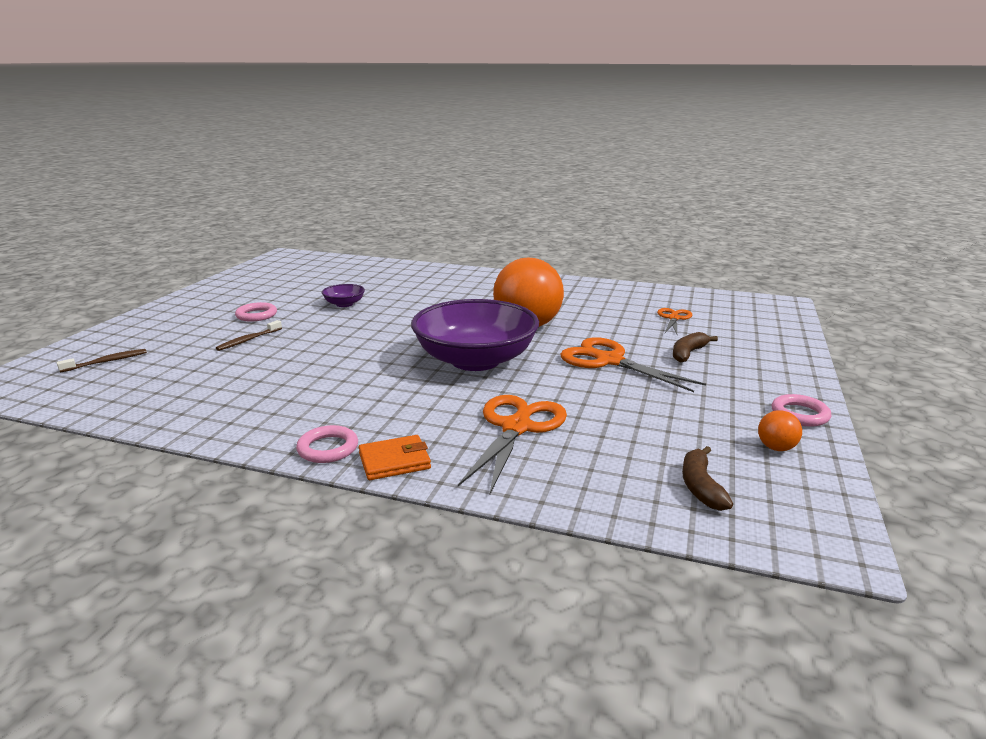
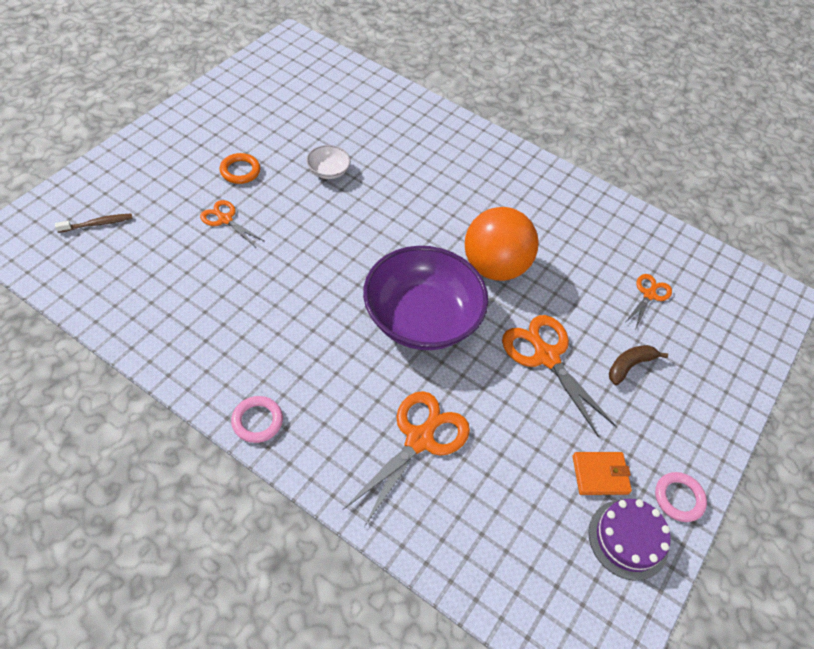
camera: 10 degrees right, 30 degrees up
brown toothbrush [216,320,282,351] -> orange scissors [200,200,264,247]
pink ring [235,302,277,322] -> orange ring [219,153,260,184]
purple bowl [322,284,365,307] -> white bowl [306,145,351,179]
orange wallet [359,435,431,480] -> orange wallet moved to [573,452,632,495]
brown banana [682,446,733,511] -> none
orange ball [758,410,802,451] -> purple cake [589,499,671,581]

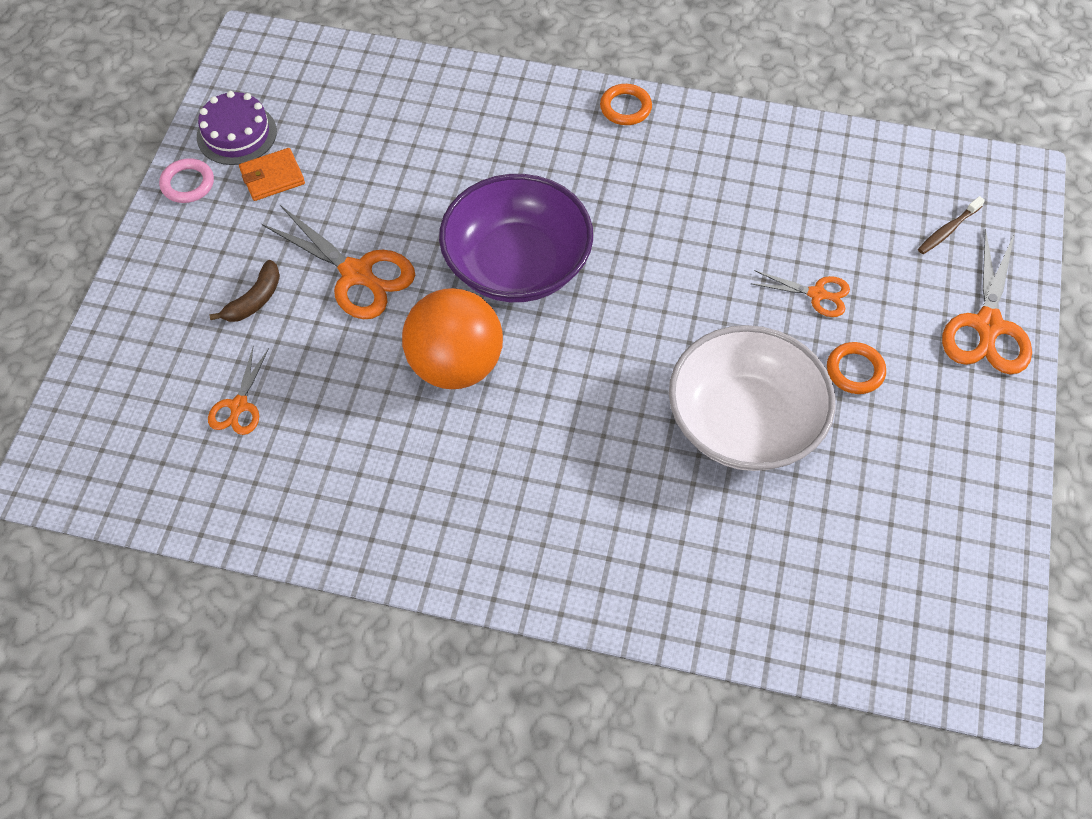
camera: 165 degrees right, 5 degrees up
pink ring [231,396,283,443] -> orange ring [600,84,652,125]
white bowl [306,145,351,179] -> white bowl [669,325,835,471], size x2.42
orange scissors [343,391,470,527] -> orange scissors moved to [942,228,1032,374]

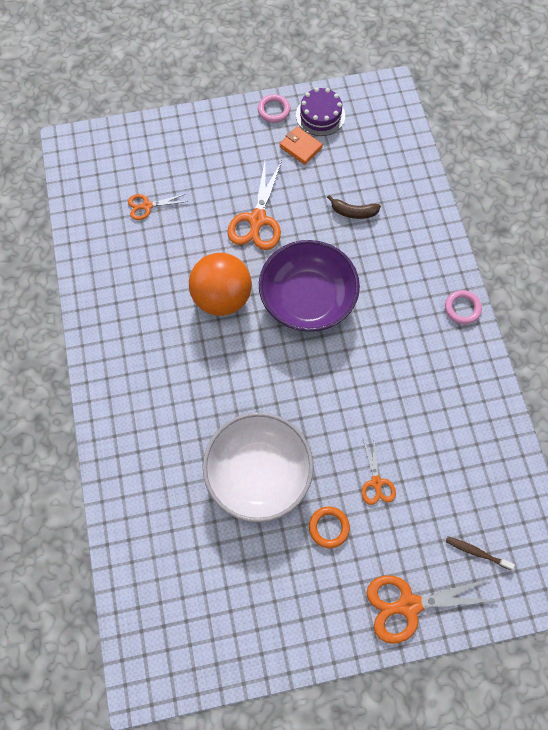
camera: 65 degrees right, 10 degrees up
brown banana [209,260,280,322] -> brown banana moved to [327,195,381,219]
orange ring [600,84,652,125] -> pink ring [445,290,482,324]

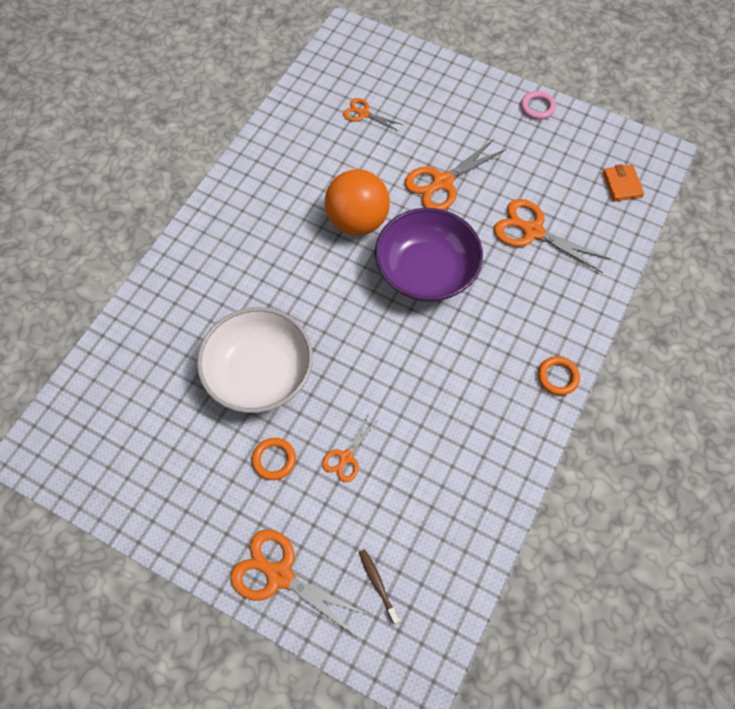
camera: 40 degrees right, 5 degrees down
orange wallet [280,127,323,165] -> orange wallet moved to [603,164,644,201]
purple cake [296,88,345,136] -> none
brown banana [327,195,381,219] -> orange scissors [494,199,610,273]
pink ring [445,290,482,324] -> orange ring [538,356,580,395]

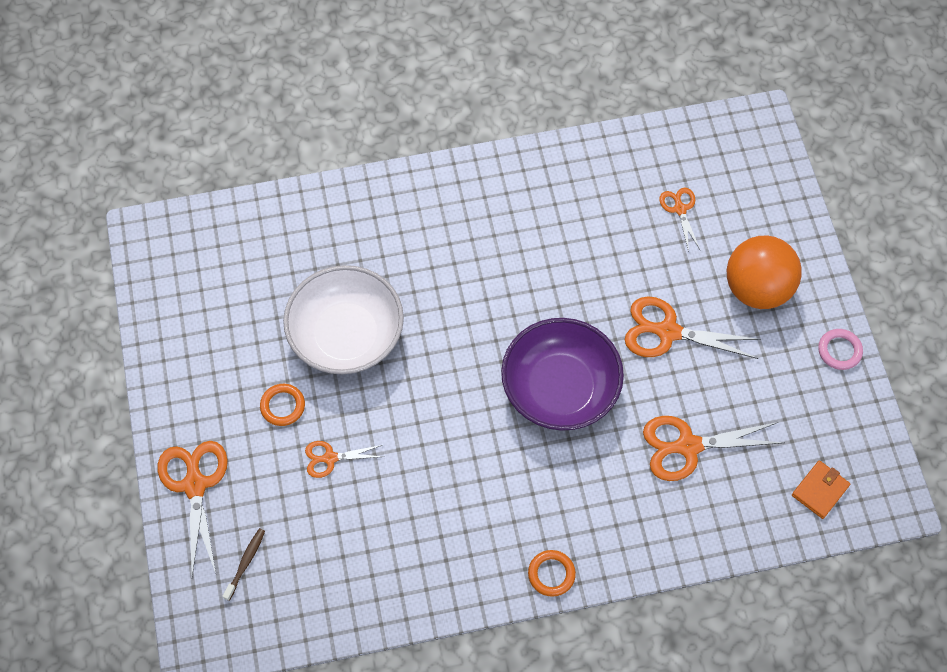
camera: 50 degrees right, 0 degrees up
orange ball [325,169,390,236] -> orange ball moved to [727,236,802,309]
orange scissors [494,199,610,273] -> orange scissors turned 90 degrees counterclockwise [643,416,784,481]

